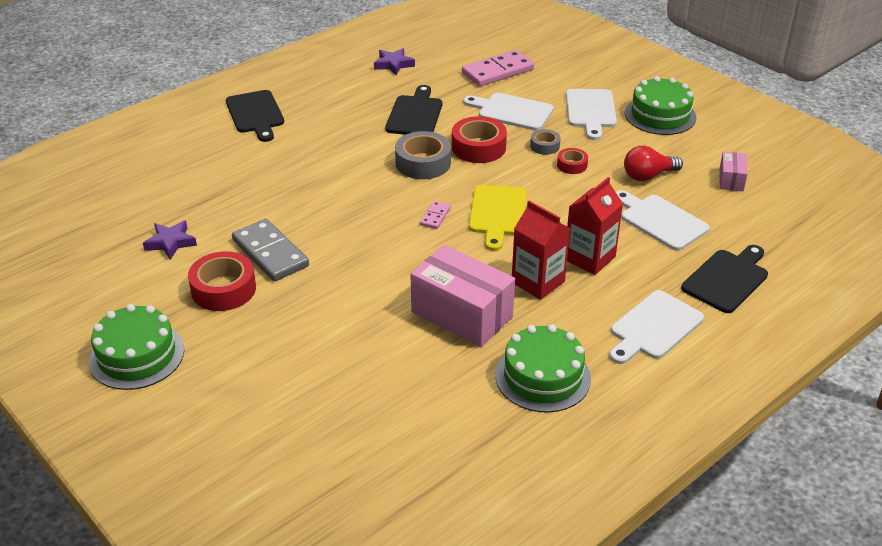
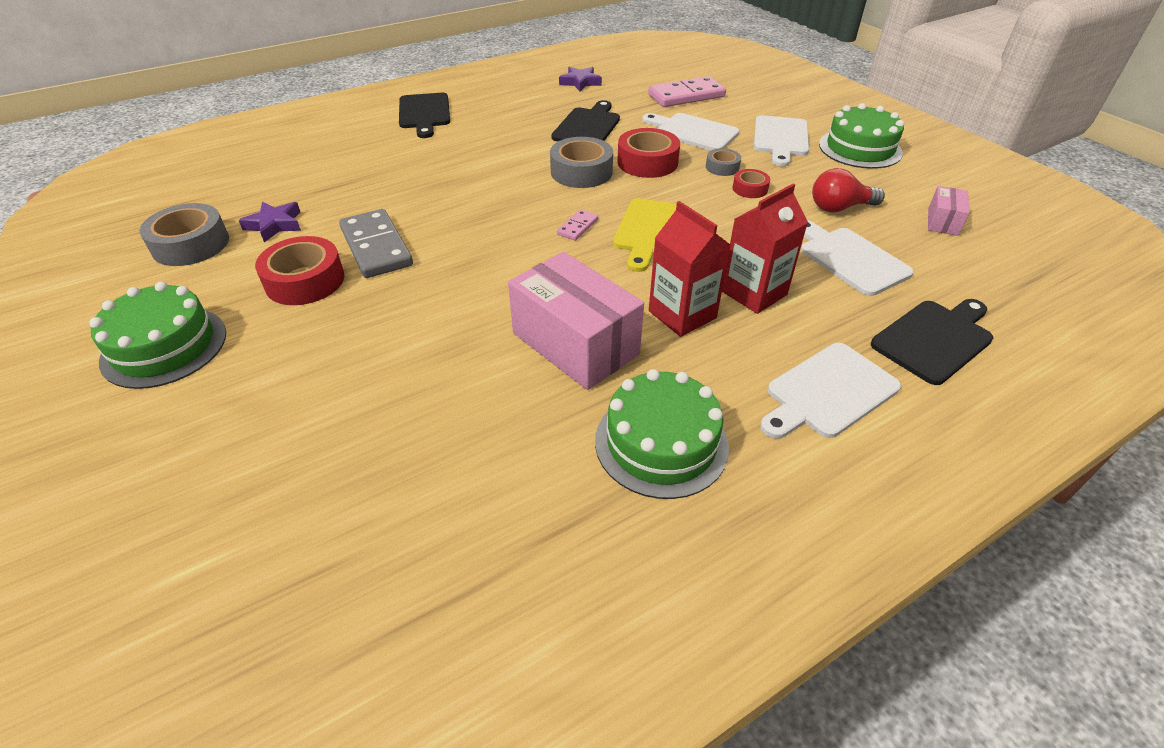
camera: 10 degrees right, 5 degrees up
none -> grey tape [139,203,229,266]

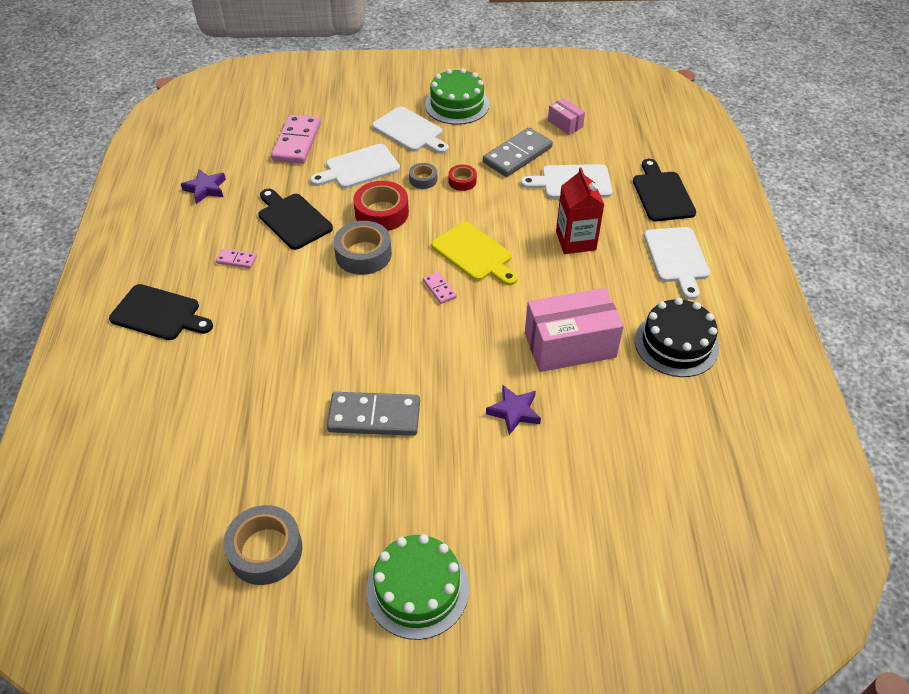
camera: 60 degrees left, 5 degrees up
purple star [239,202,301,242] -> purple star moved to [486,385,541,435]
red tape [255,236,344,305] -> none
green cake [595,369,729,499] -> black cake [635,298,719,377]
red carton [649,201,731,337] -> none
red light bulb [812,168,885,212] -> grey domino [483,128,553,177]
none -> pink domino [216,249,257,269]

